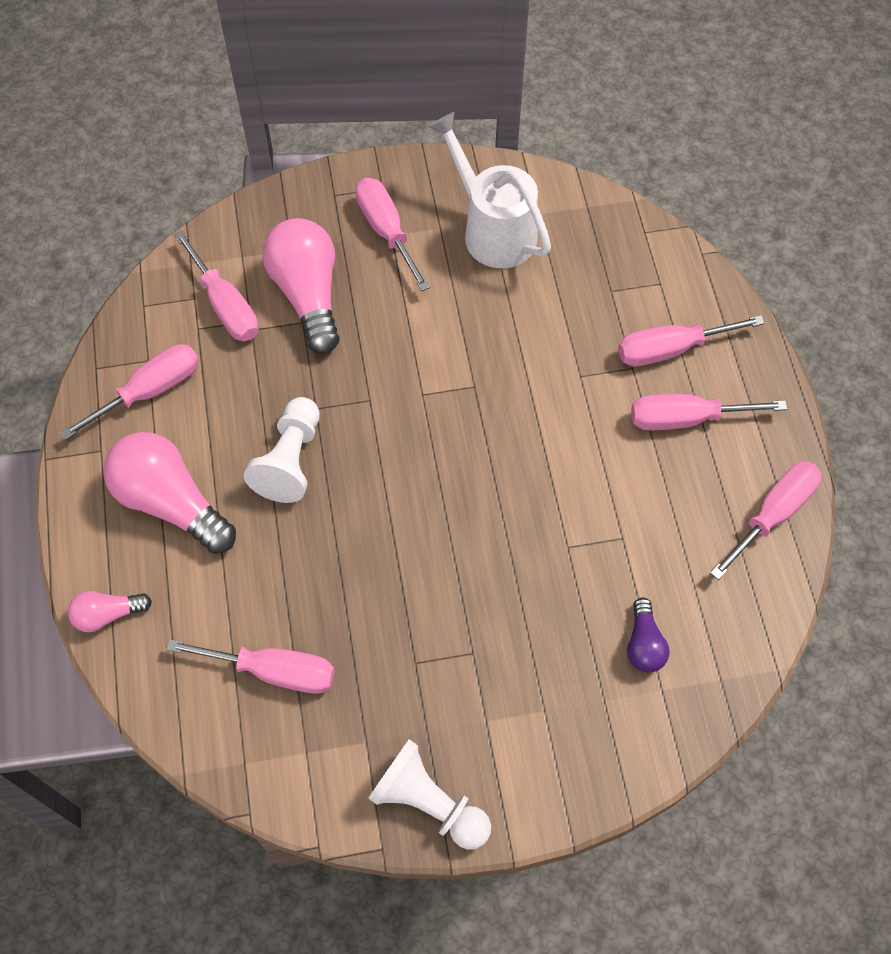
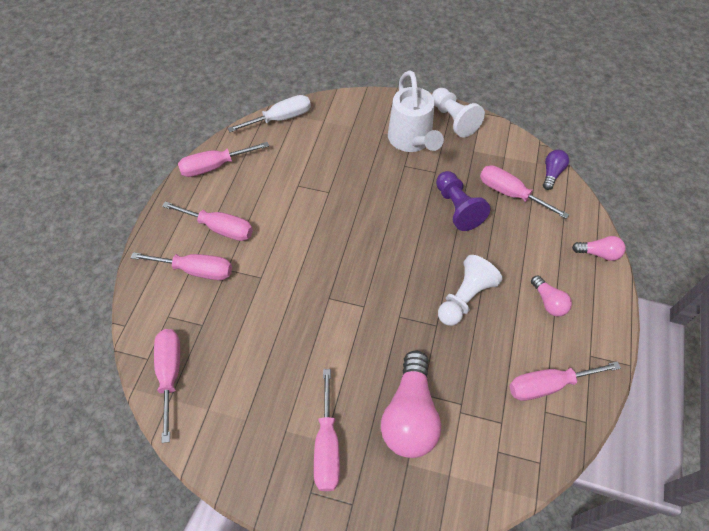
camera: 155 degrees left, 5 degrees down
pink light bulb [104,432,236,554] -> pink light bulb [531,275,572,317], size x0.50
pink screwdriver [174,230,259,341] -> pink screwdriver moved to [154,329,180,443]
white watering can [428,112,551,269] -> white watering can moved to [388,70,444,152]
purple light bulb [627,597,669,673] -> purple light bulb moved to [543,150,569,190]
none -> white screwdriver [227,95,311,132]
none -> purple pawn [436,171,490,231]

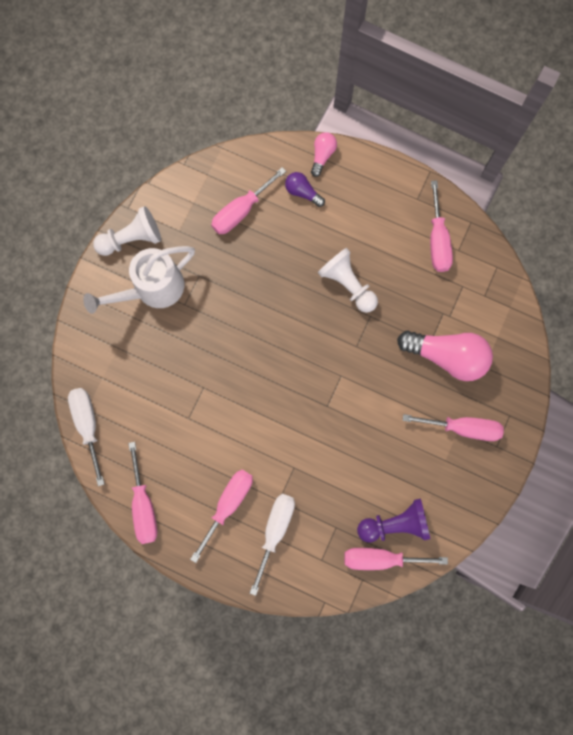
camera: 80 degrees left, 20 degrees up
pink screwdriver [131,252,232,280] -> white screwdriver [250,494,295,596]
white watering can [388,70,444,152] -> white watering can turned 150 degrees clockwise [83,246,195,314]
purple pawn [436,171,490,231] -> purple pawn moved to [357,499,430,543]
pink light bulb [531,275,572,317] -> none
purple light bulb [543,150,569,190] -> purple light bulb moved to [285,172,325,207]

